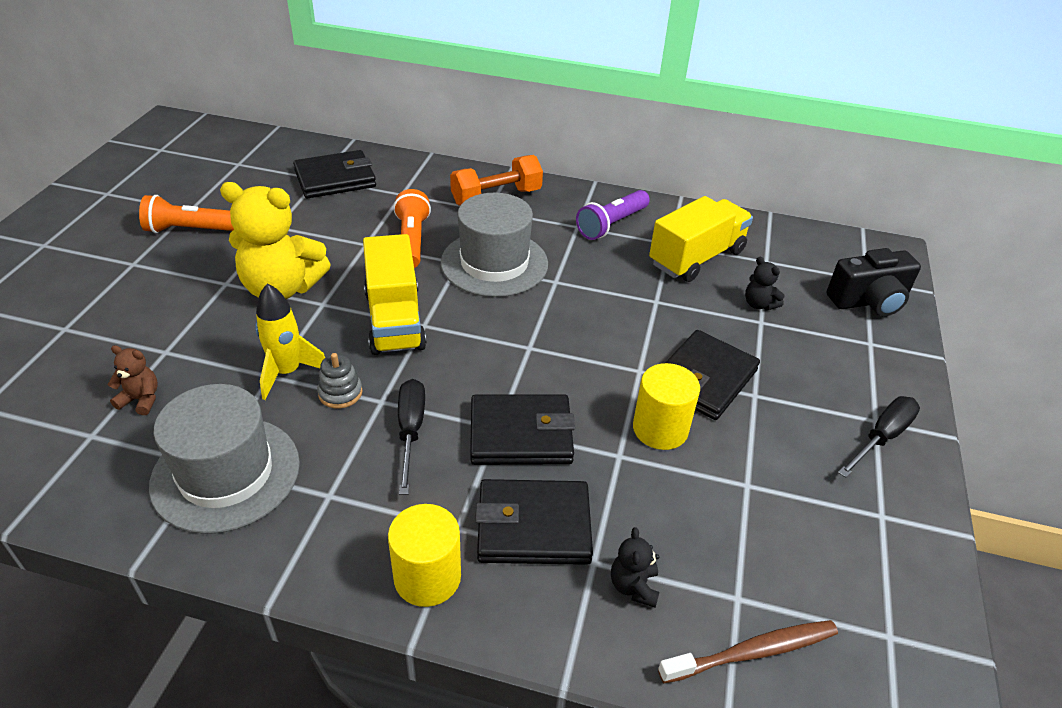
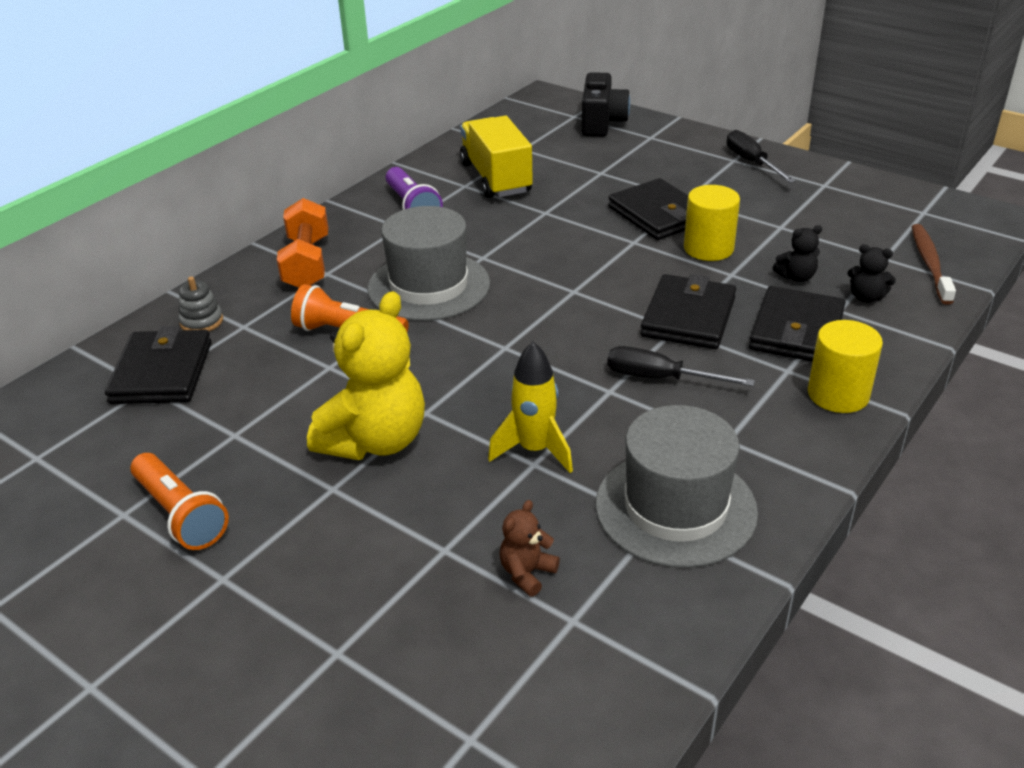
camera: 65 degrees left, 5 degrees down
orange flashlight [139,195,234,233] -> orange flashlight turned 60 degrees counterclockwise [131,453,229,550]
grey stacking toy [317,353,363,409] -> grey stacking toy moved to [178,276,223,331]
yellow truck [363,234,426,355] -> none
black teddy bear [745,257,785,310] -> black teddy bear moved to [773,225,822,282]

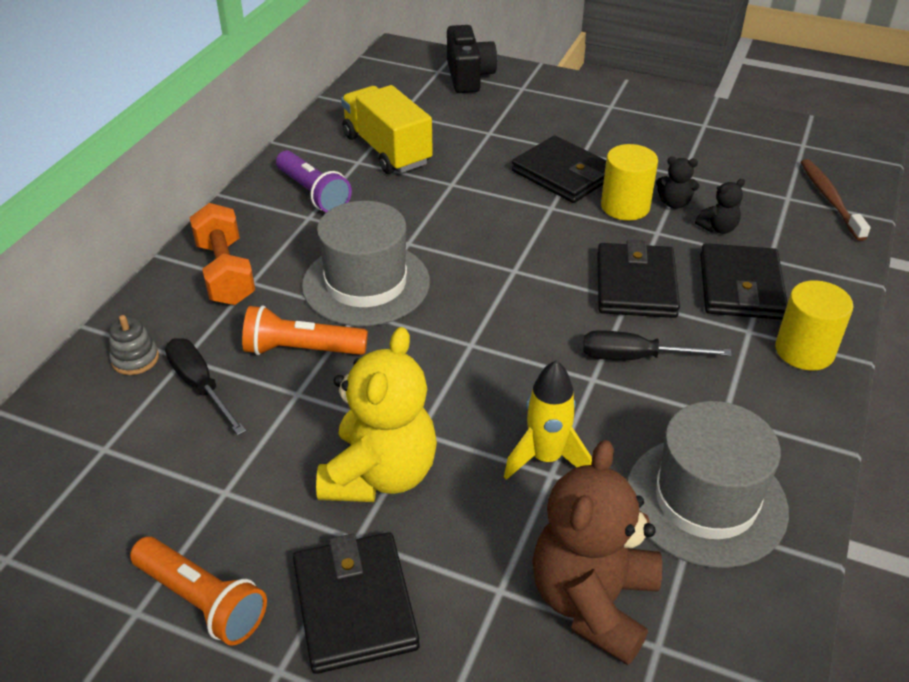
camera: 15 degrees left, 5 degrees up
black wallet [105,326,212,404] -> black wallet moved to [293,532,420,674]
brown teddy bear [500,500,560,597] -> brown teddy bear [532,440,662,665], size x2.26
black screwdriver [727,130,796,183] -> black screwdriver moved to [165,338,246,435]
black teddy bear [847,244,896,303] -> black teddy bear moved to [656,156,699,209]

